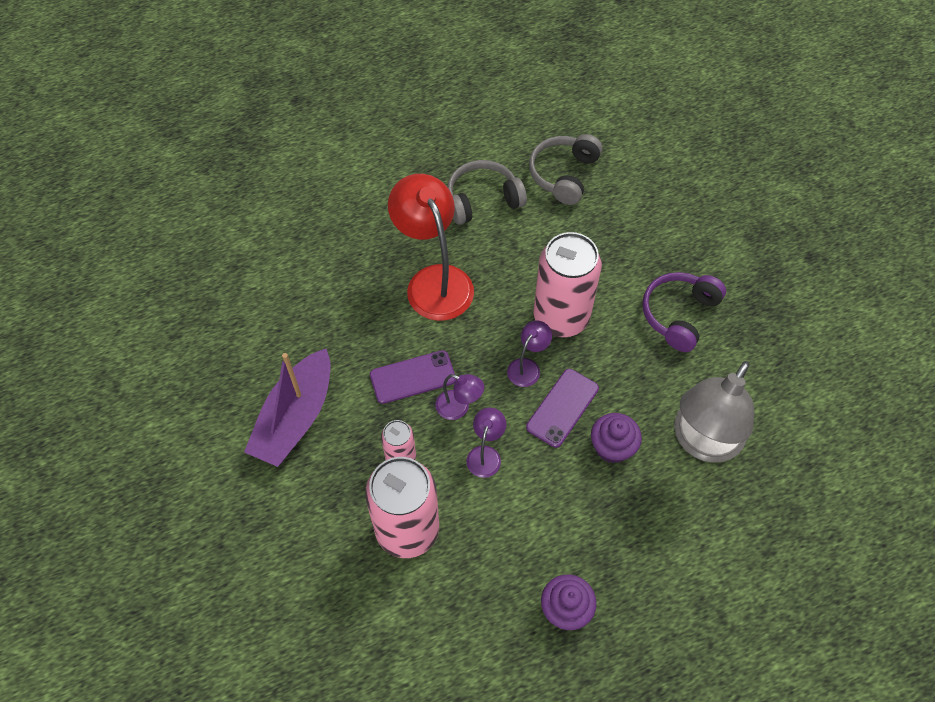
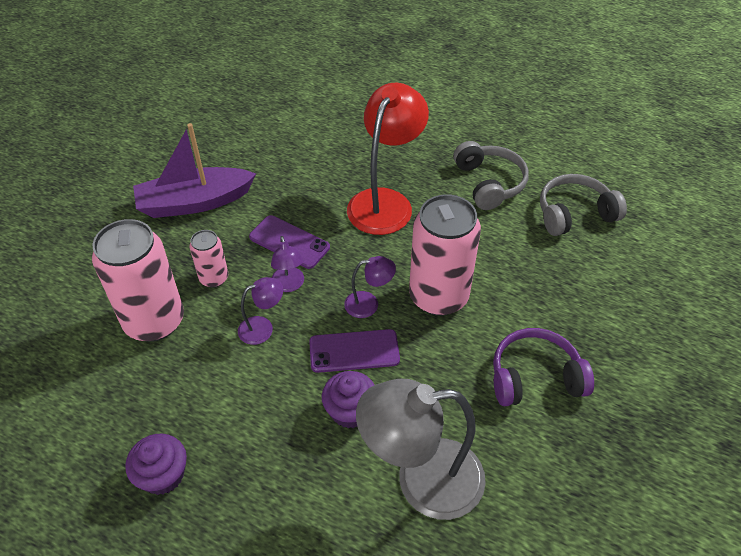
camera: 50 degrees right, 10 degrees down
grey headphones [448,160,527,225] -> grey headphones turned 45 degrees clockwise [453,141,529,210]

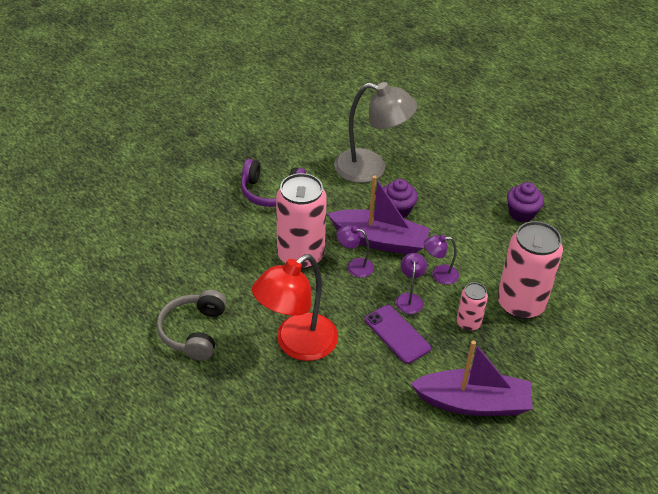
camera: 160 degrees left, 5 degrees down
purple phone [309,329,400,373] -> purple boat [328,175,430,254]
grey headphones [540,174,627,236] -> none

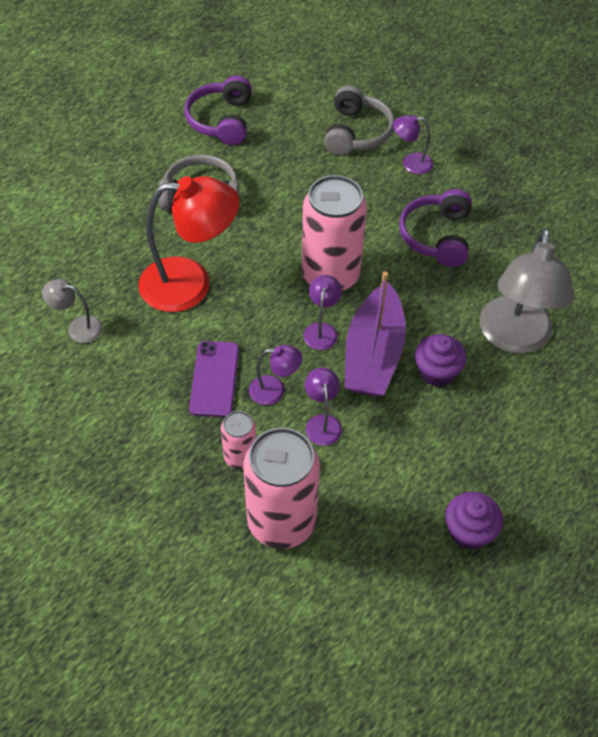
camera: 85 degrees right, 10 degrees up
red lamp [252,254,338,361] -> red lamp turned 135 degrees clockwise [138,176,239,312]
purple phone [365,305,431,364] -> purple phone turned 45 degrees counterclockwise [189,341,239,417]
purple boat [411,341,533,416] -> none
none -> grey lamp [42,279,103,343]
none -> purple headphones [185,75,252,145]
none -> grey headphones [324,85,394,155]
none -> purple lamp [393,115,433,174]

